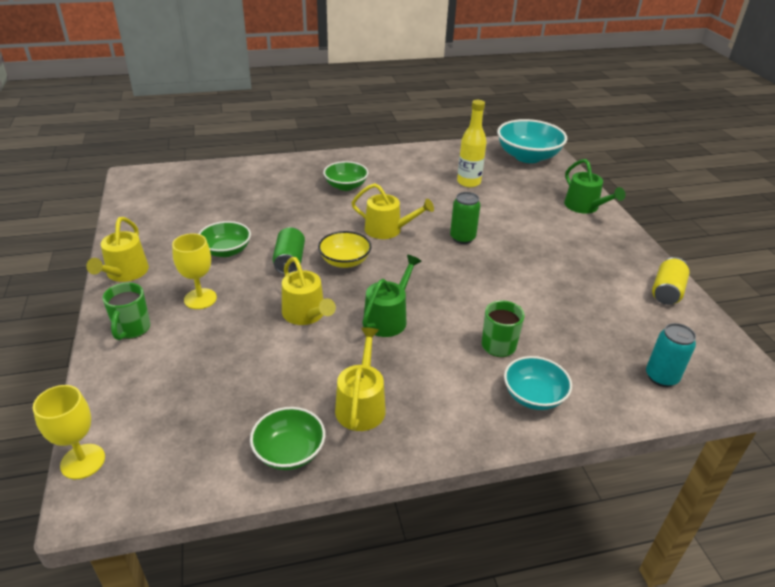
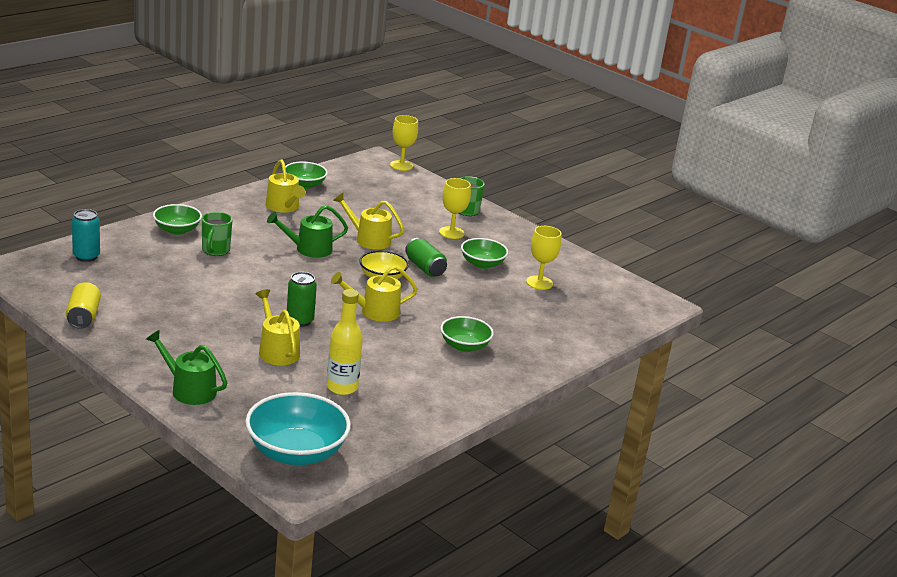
camera: 145 degrees right, 10 degrees down
yellow watering can [86,217,149,282] -> yellow watering can moved to [256,289,300,365]
green watering can [362,255,422,337] -> green watering can turned 75 degrees clockwise [267,205,348,258]
turquoise bowl [504,356,572,410] -> green bowl [153,204,202,235]
none -> yellow goblet [526,226,562,290]

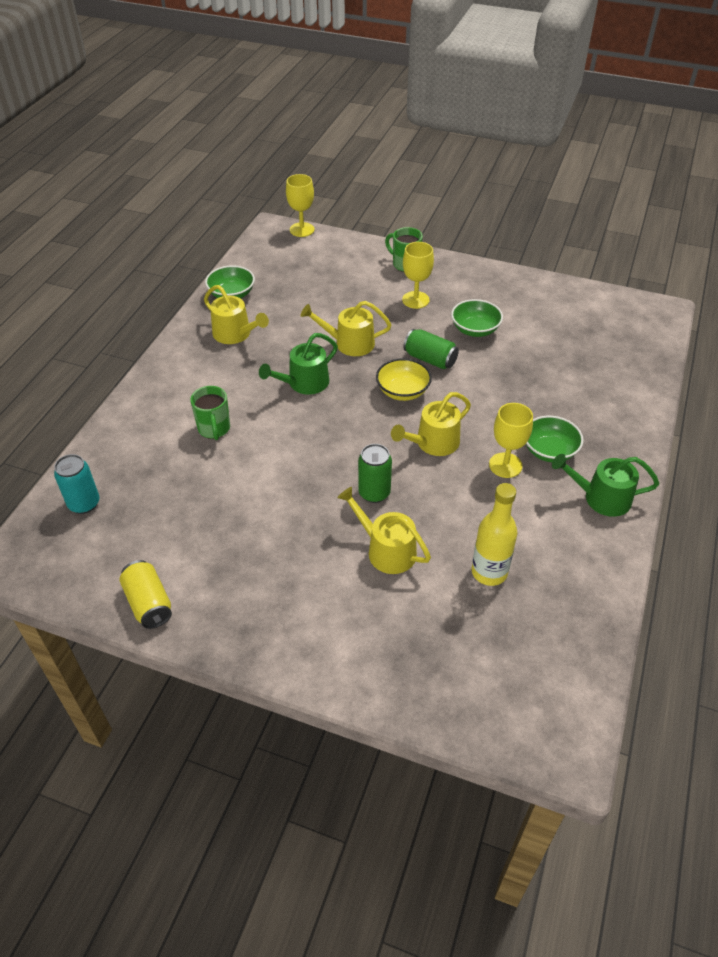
camera: 20 degrees left, 20 degrees up
green watering can [146,330,227,405] -> green watering can moved to [552,454,659,517]
green bowl [153,204,202,235] -> none
turquoise bowl [245,392,351,465] -> none
yellow goblet [526,226,562,290] -> yellow goblet moved to [489,403,533,478]

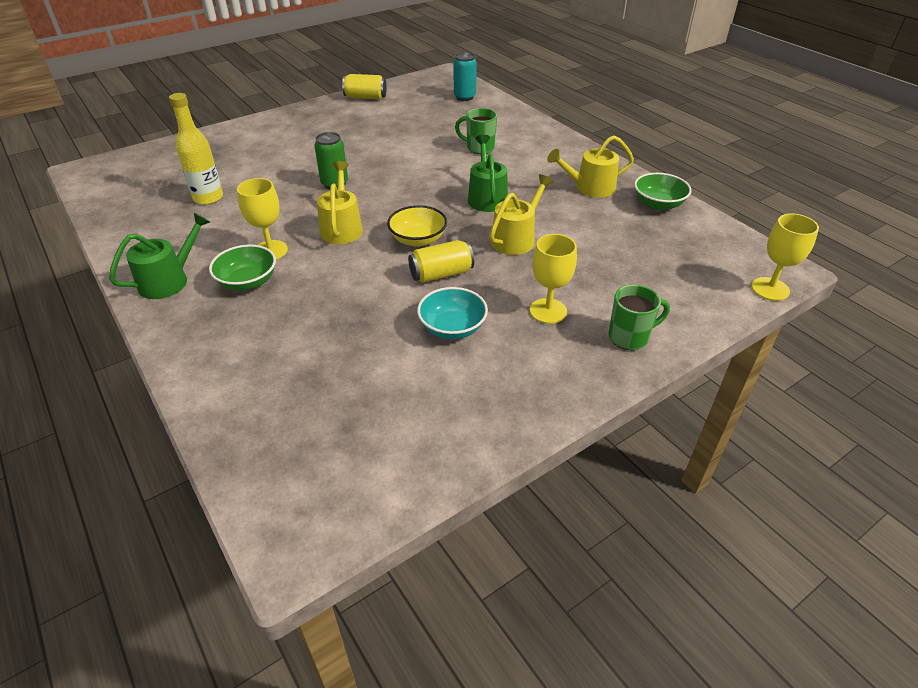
camera: 125 degrees right, 5 degrees down
yellow watering can [337,487,431,574] -> none
green can [403,329,459,369] -> yellow can [408,240,474,283]
green bowl [451,299,503,337] -> turquoise bowl [417,287,488,339]

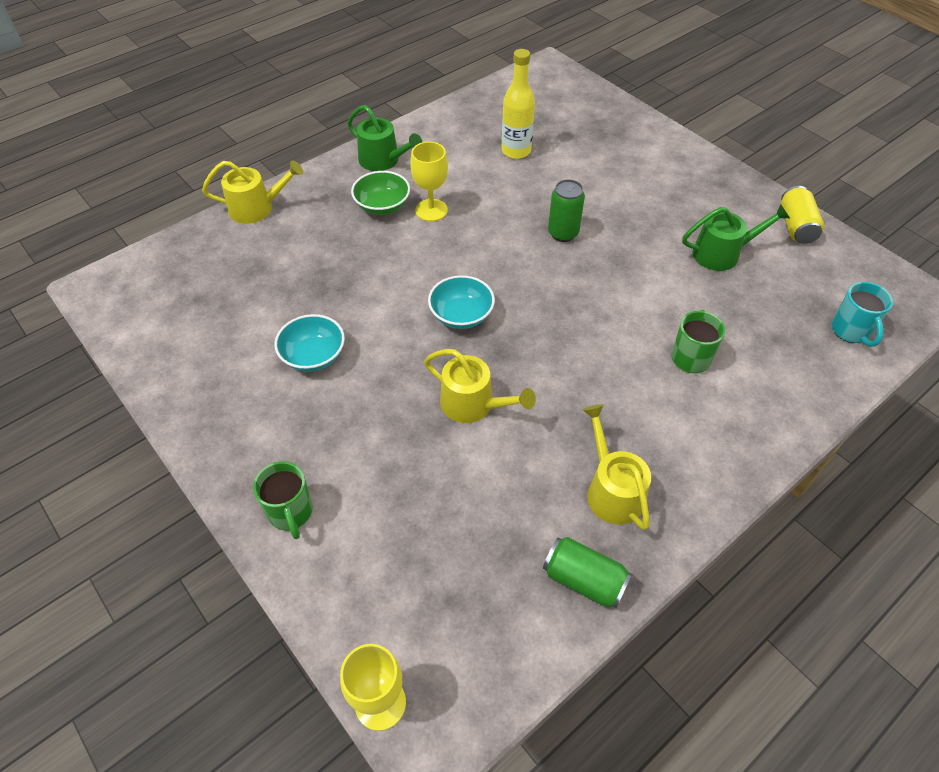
camera: 85 degrees right, 10 degrees up
yellow watering can [317,161,363,244] -> yellow watering can moved to [202,160,304,224]
yellow bowl [387,205,447,247] -> turquoise bowl [428,275,495,329]
yellow can [408,240,474,283] -> none
turquoise can [454,52,477,101] -> turquoise mug [831,282,893,347]
green watering can [468,135,508,212] -> green watering can moved to [682,204,790,271]
yellow goblet [530,234,577,324] -> none
green bowl [634,173,692,210] -> green can [543,537,632,608]

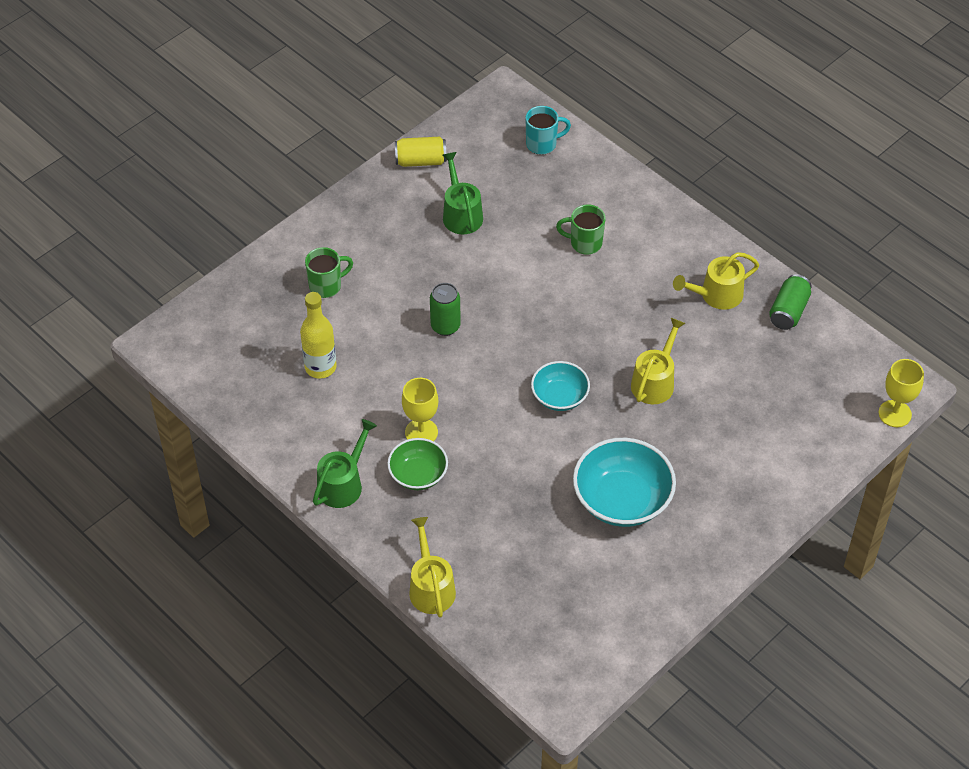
camera: 95 degrees left, 0 degrees up
green mug [253,461,313,539] -> green mug moved to [305,247,353,298]
turquoise bowl [275,314,345,372] -> turquoise bowl [573,438,676,527], size x1.67

